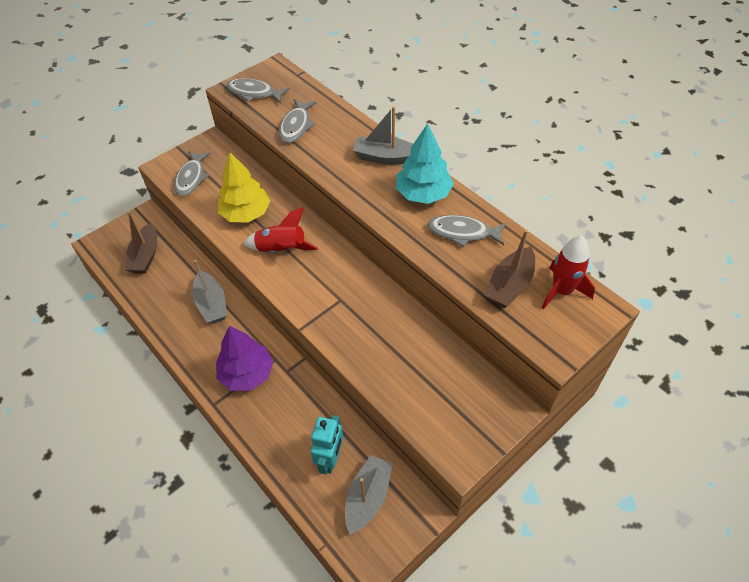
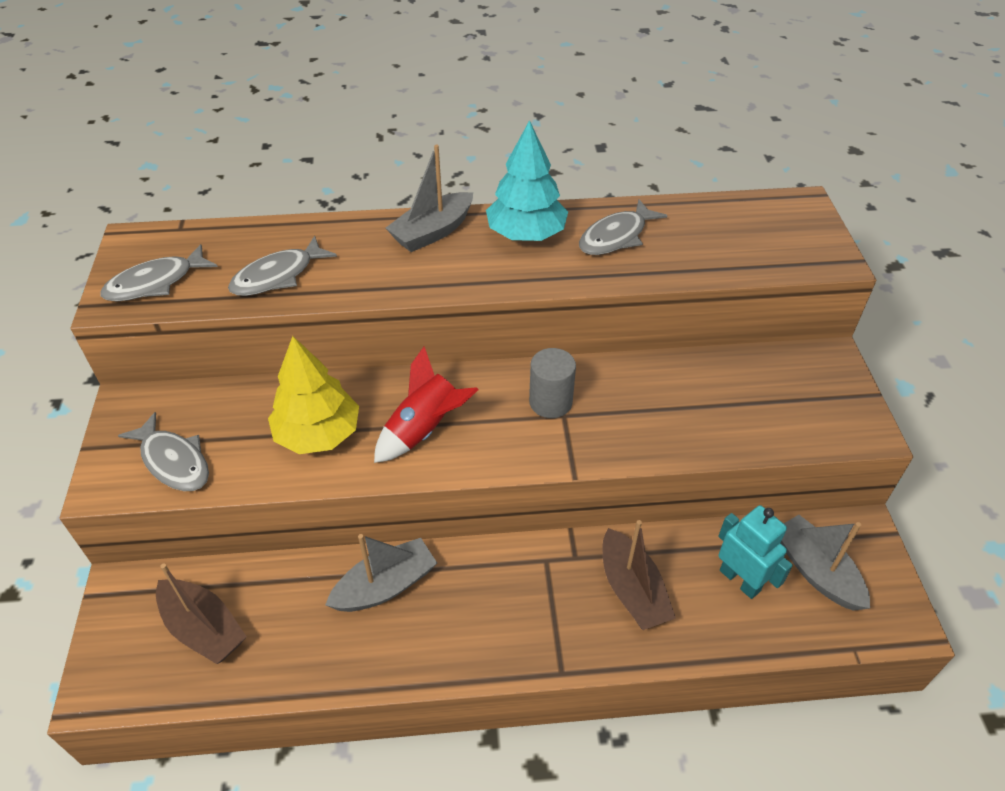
camera: 55 degrees left, 5 degrees down
grey boat [192,260,227,324] -> grey boat turned 45 degrees counterclockwise [325,534,437,612]
purple tree [216,326,274,391] -> none
grey fish [279,99,317,143] -> grey fish turned 90 degrees clockwise [228,236,337,296]
brown boat [485,229,535,308] -> brown boat moved to [603,520,676,630]
red rocket [542,236,595,309] -> none
none -> grey cylinder [529,348,576,418]

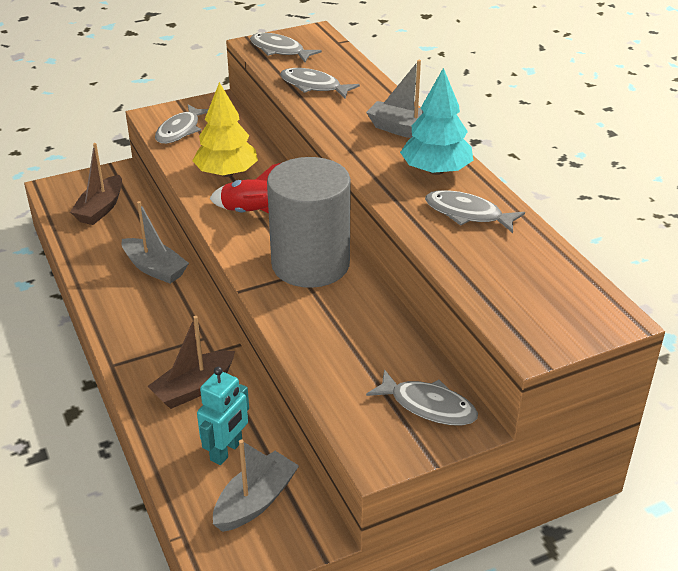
camera: 70 degrees right, 10 degrees down
grey cylinder [529,348,576,418] -> grey cylinder [267,157,351,288], size x2.13
none -> grey fish [366,369,478,425]

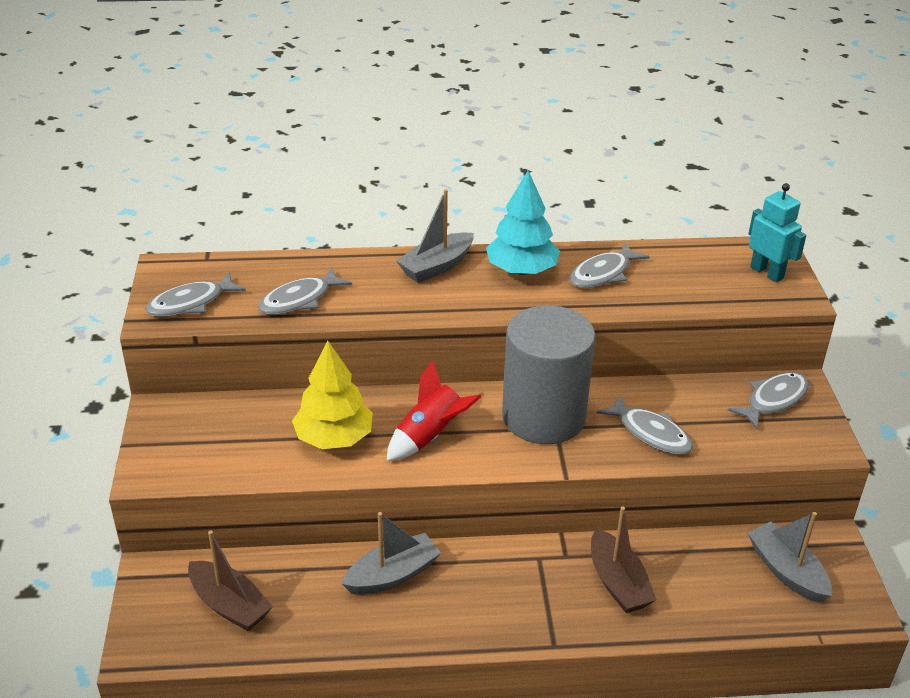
camera: 70 degrees left, 0 degrees up
grey fish [155,104,208,144] -> grey fish moved to [597,394,693,454]
turquoise robot [197,367,249,465] -> turquoise robot moved to [749,183,806,282]

